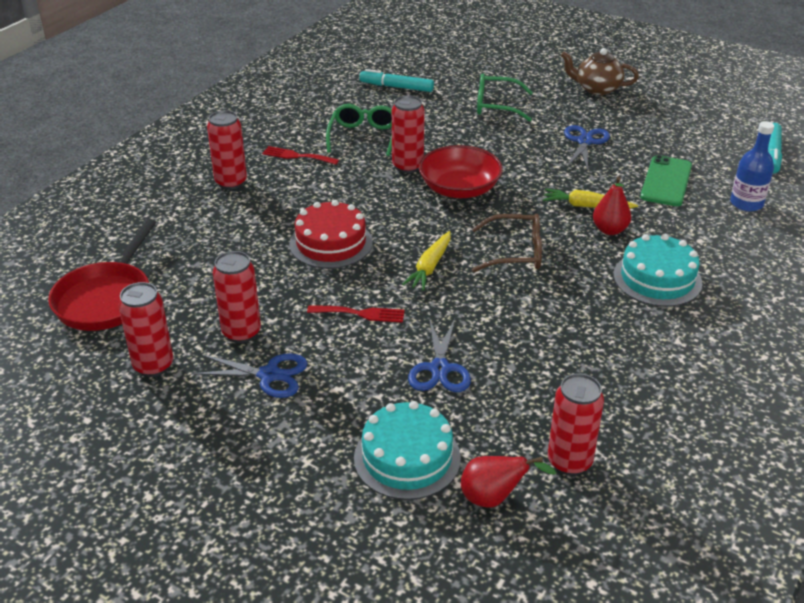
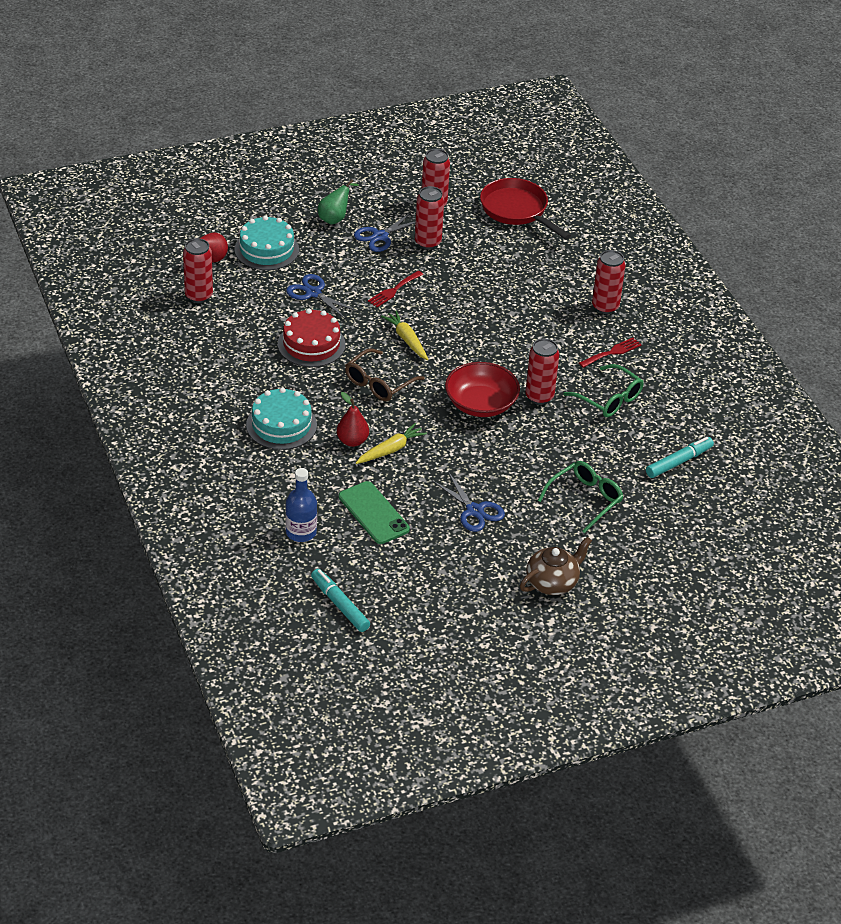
camera: 125 degrees right, 5 degrees up
red cake [289,200,373,269] -> red cake moved to [278,308,346,367]
none -> green pear [318,179,359,225]

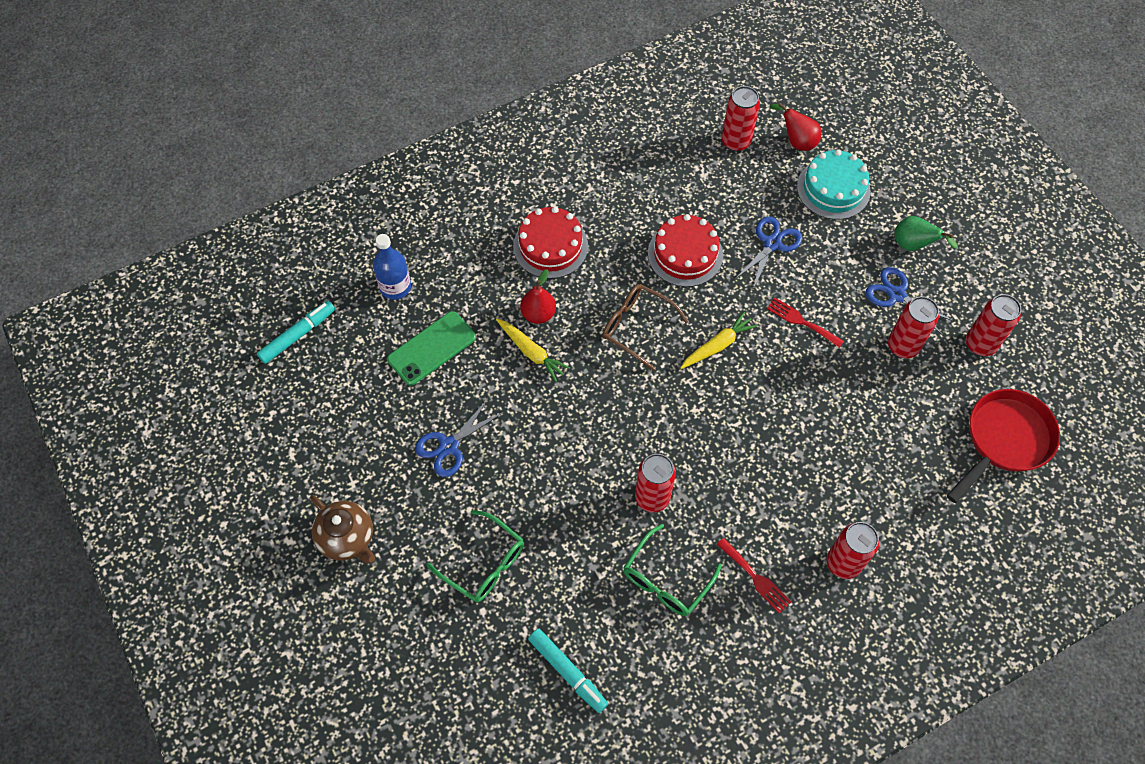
camera: 85 degrees right, 20 degrees up
turquoise cake [246,387,317,450] -> red cake [513,207,588,279]
red bowl [445,362,520,417] -> none

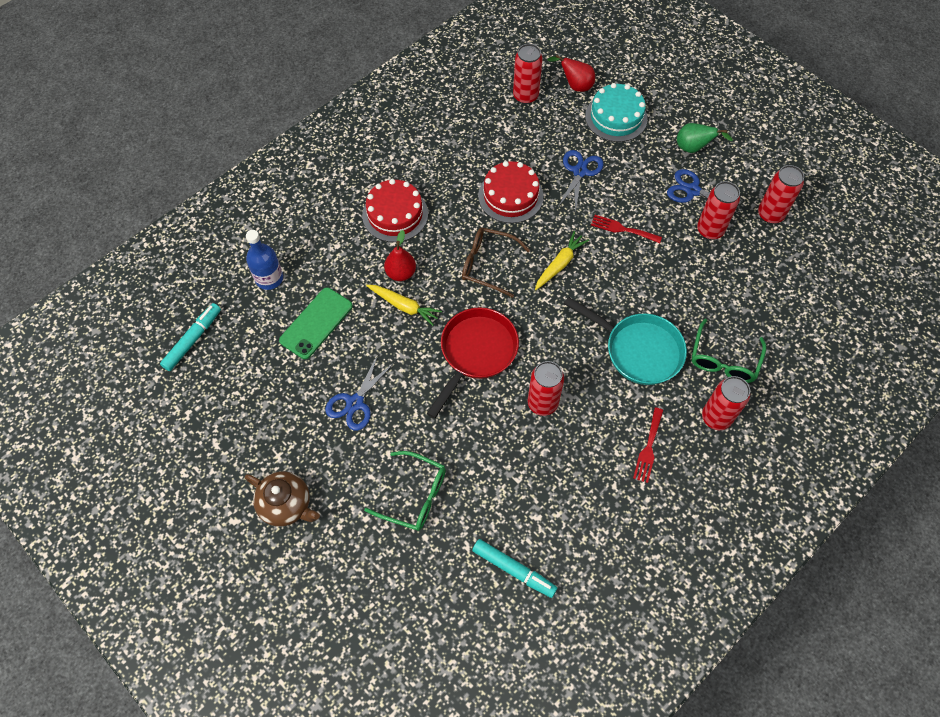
camera: 15 degrees left, 0 degrees up
green glasses [623,524,722,616] -> green glasses moved to [692,319,766,383]
red fork [717,538,791,613] -> red fork turned 75 degrees clockwise [633,407,663,483]
red pan [947,389,1060,503] -> red pan moved to [427,307,519,418]
none -> turquoise pan [564,297,687,385]

